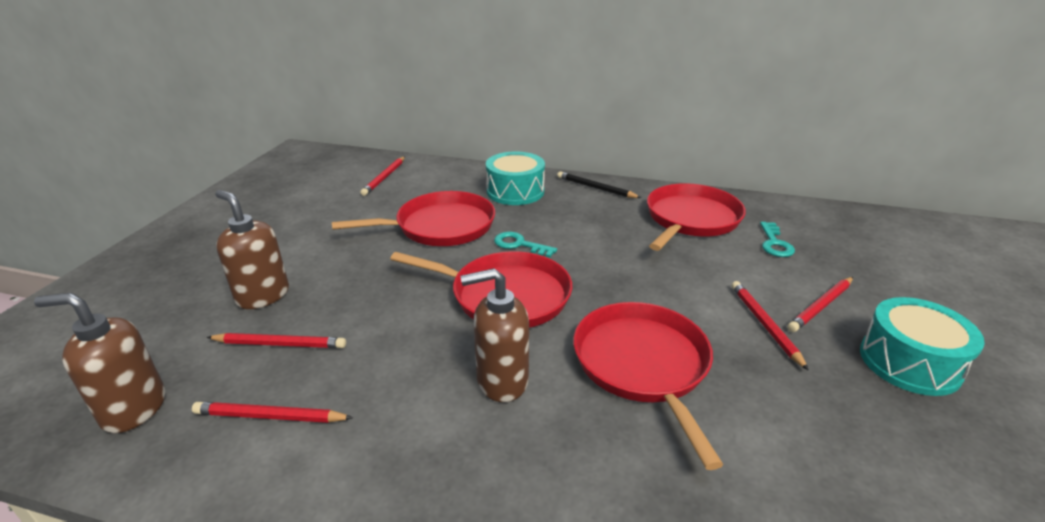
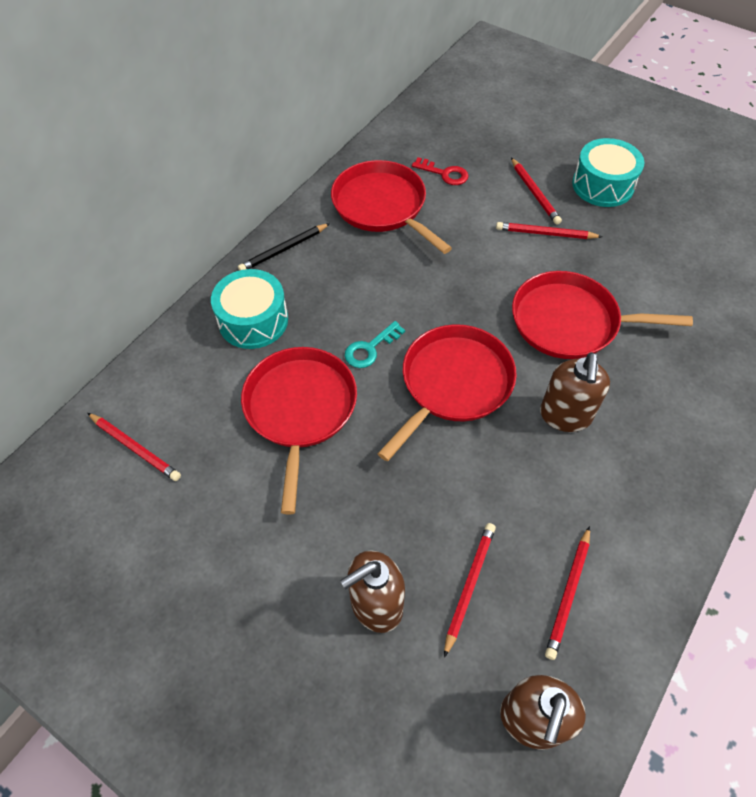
camera: 70 degrees left, 25 degrees up
turquoise key [760,222,795,257] -> red key [412,157,468,185]

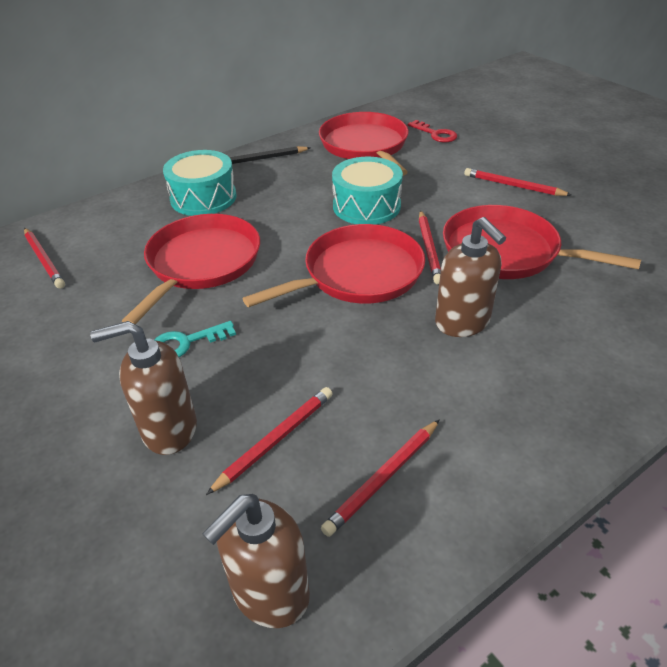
camera: 20 degrees right, 15 degrees down
turquoise key [345,321,405,368] -> turquoise key moved to [154,321,236,357]
red pencil [511,158,562,225] -> red pencil moved to [419,210,441,284]
brown soap dispenser [540,352,610,432] -> brown soap dispenser turned 60 degrees counterclockwise [435,217,506,337]
turquoise drum [572,138,645,207] -> turquoise drum moved to [332,157,403,225]

